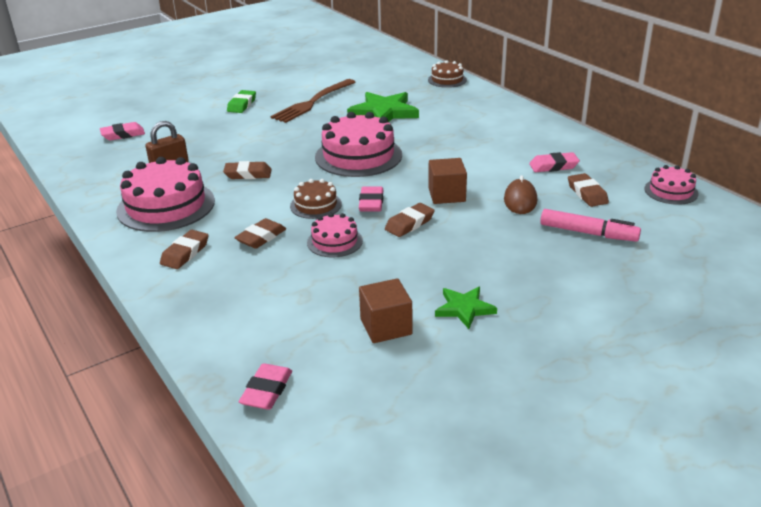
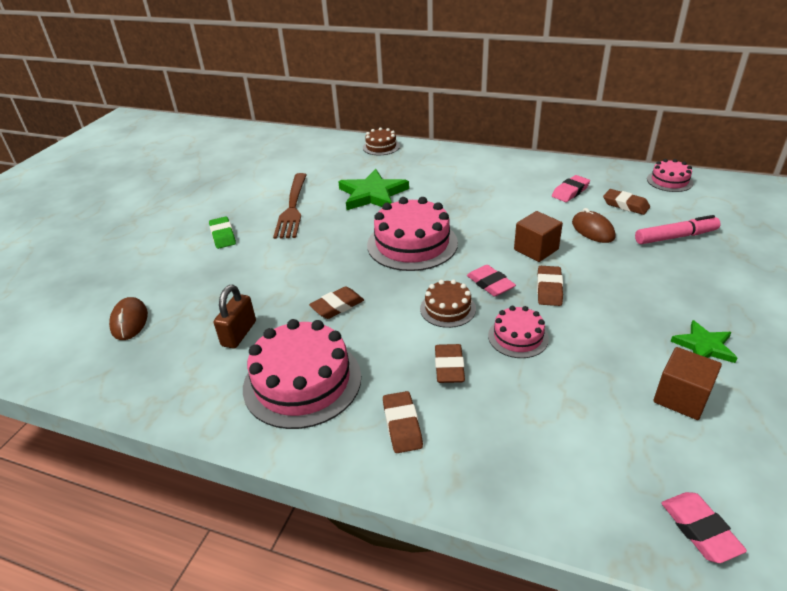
camera: 35 degrees left, 5 degrees up
pink eraser [100,122,145,141] -> brown mouse [109,297,148,340]

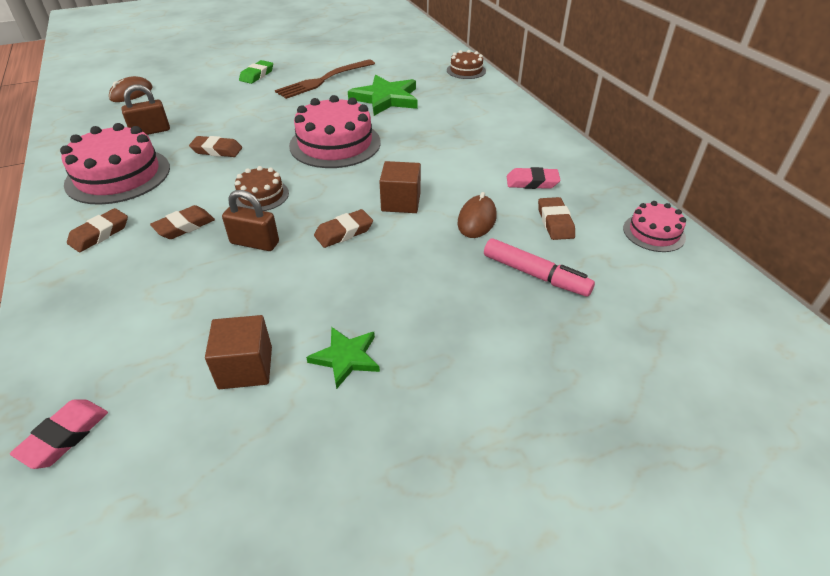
camera: 45 degrees right, 5 degrees up
pink eraser [467,265,516,297] -> none
pink cake [488,306,549,358] -> brown padlock [222,190,279,251]

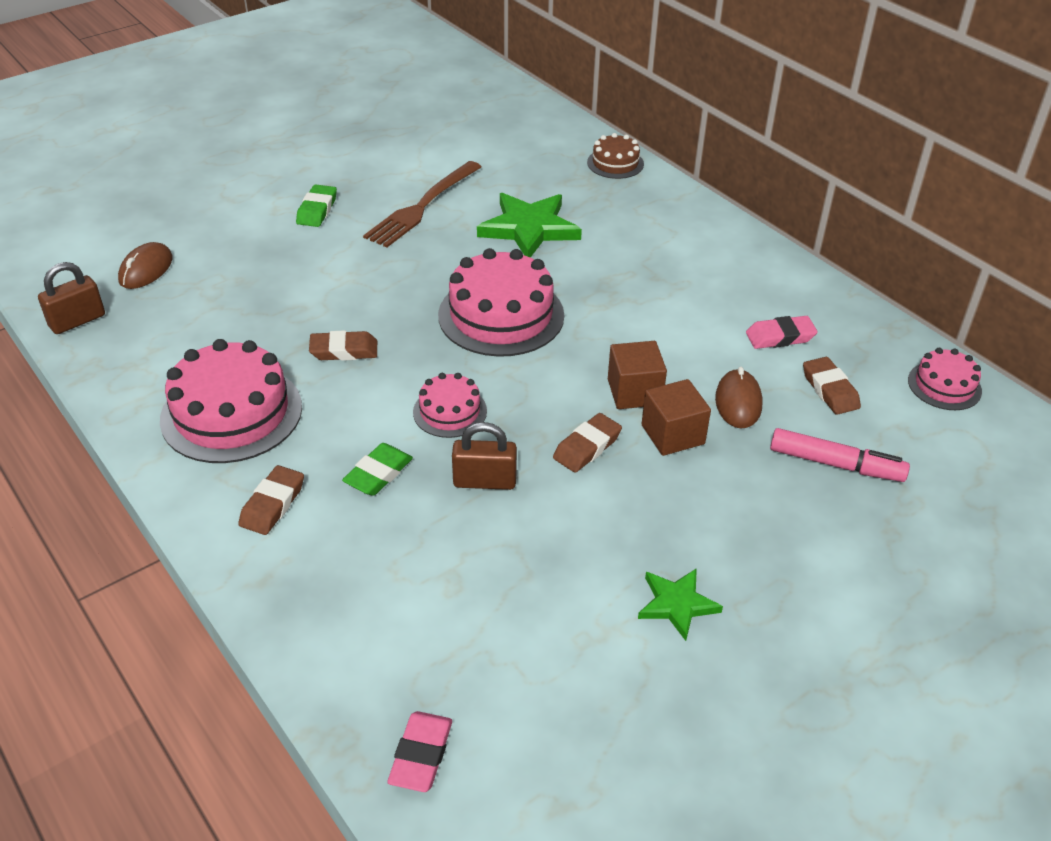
camera: 15 degrees left, 0 degrees up
brown padlock [122,85,170,135] -> brown padlock moved to [38,262,105,334]
brown eraser [150,205,215,239] -> green eraser [342,443,413,496]
brown cube [205,315,272,389] -> brown cube moved to [642,379,711,456]
brown cake [235,166,289,211] -> pink cake [413,373,487,438]

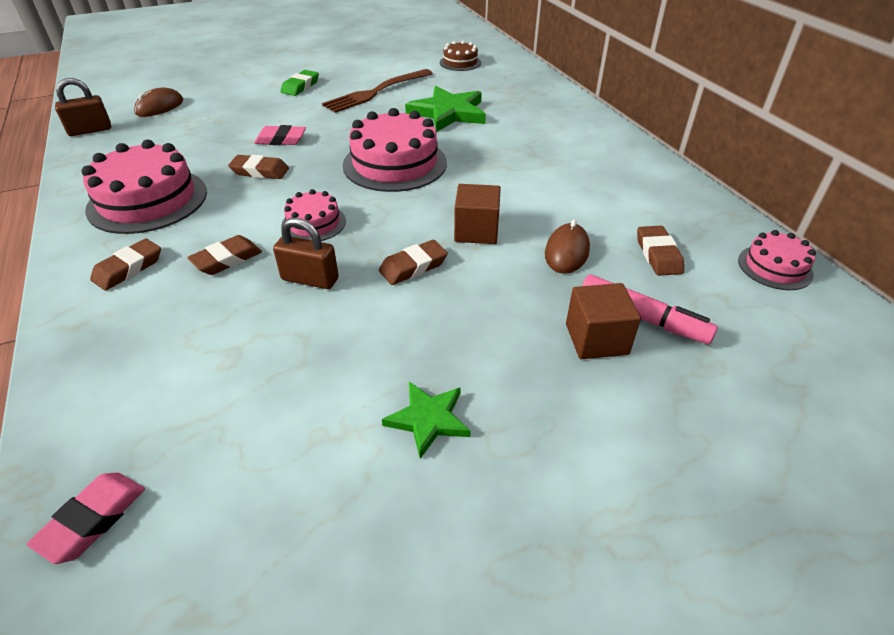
camera: 15 degrees right, 0 degrees up
green eraser [342,443,413,496] -> brown eraser [187,235,262,275]
brown cake [587,133,644,179] -> brown cake moved to [440,41,481,71]
brown cube [642,379,711,456] -> brown cube moved to [566,283,641,359]
pink eraser [746,316,818,349] -> pink eraser moved to [254,125,306,145]

